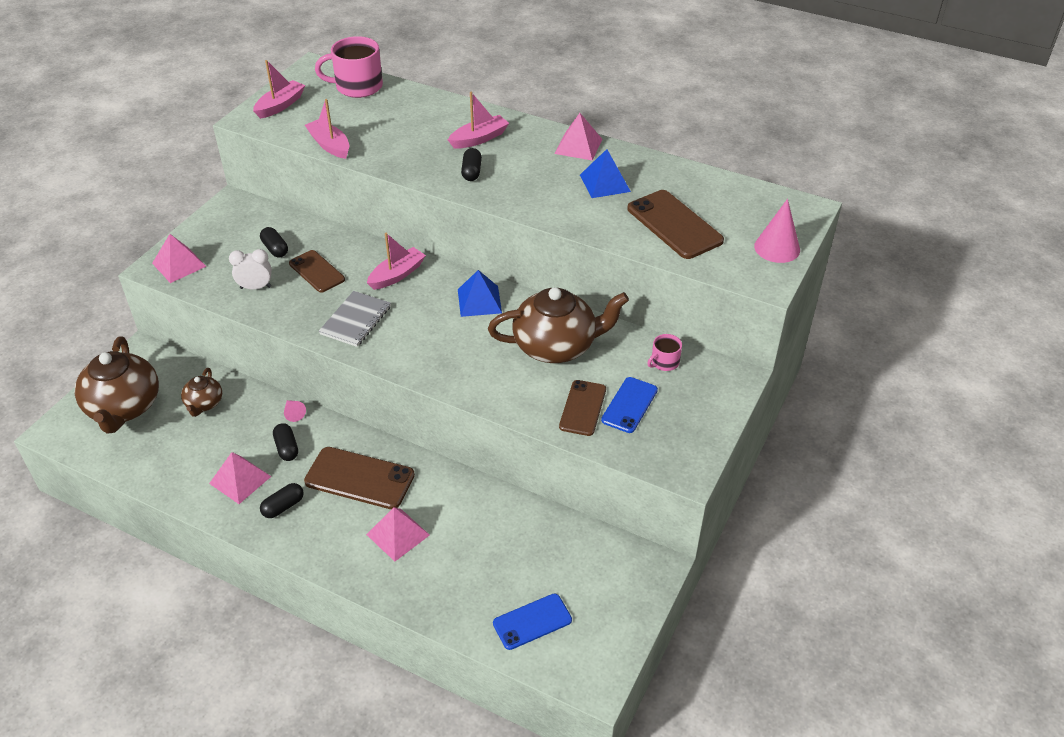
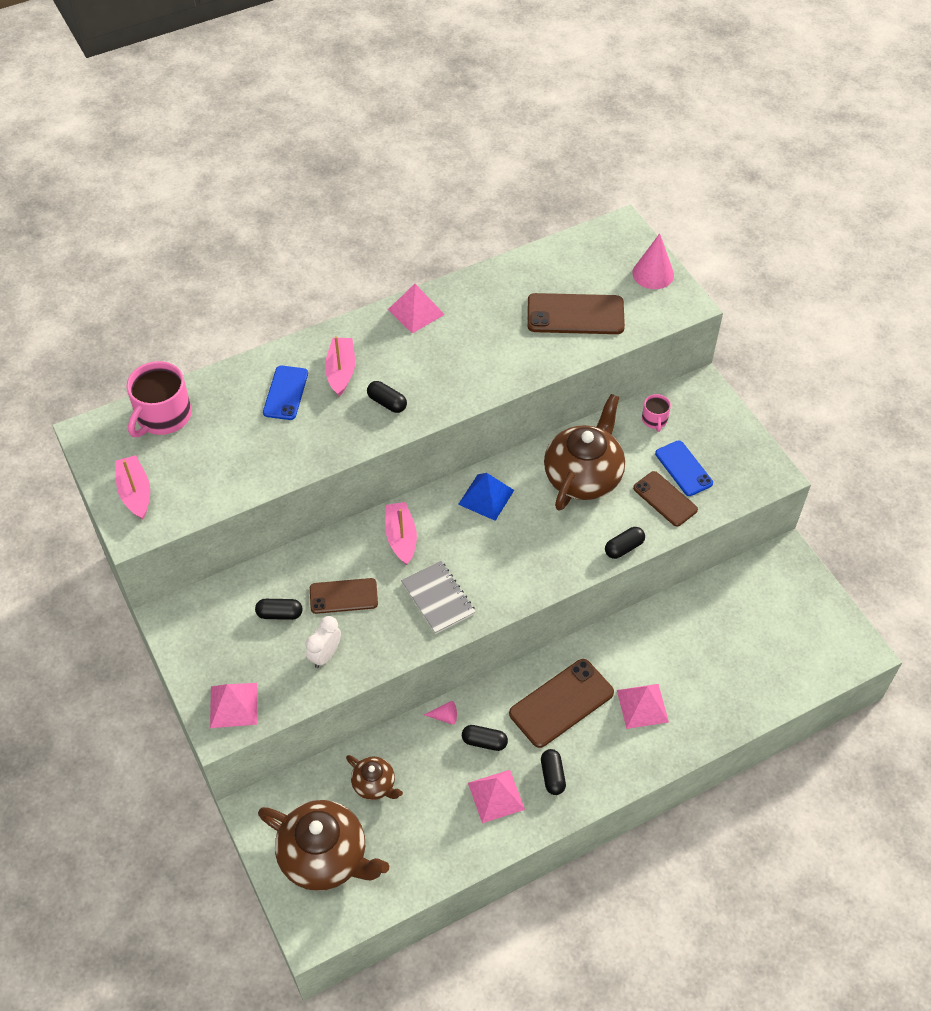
camera: 55 degrees left, 10 degrees up
pink boat [305,99,349,159] -> none
blue phone [493,594,572,650] -> blue phone moved to [263,366,308,420]
blue pyramid [580,149,631,198] -> none
none -> black capsule [605,527,645,559]

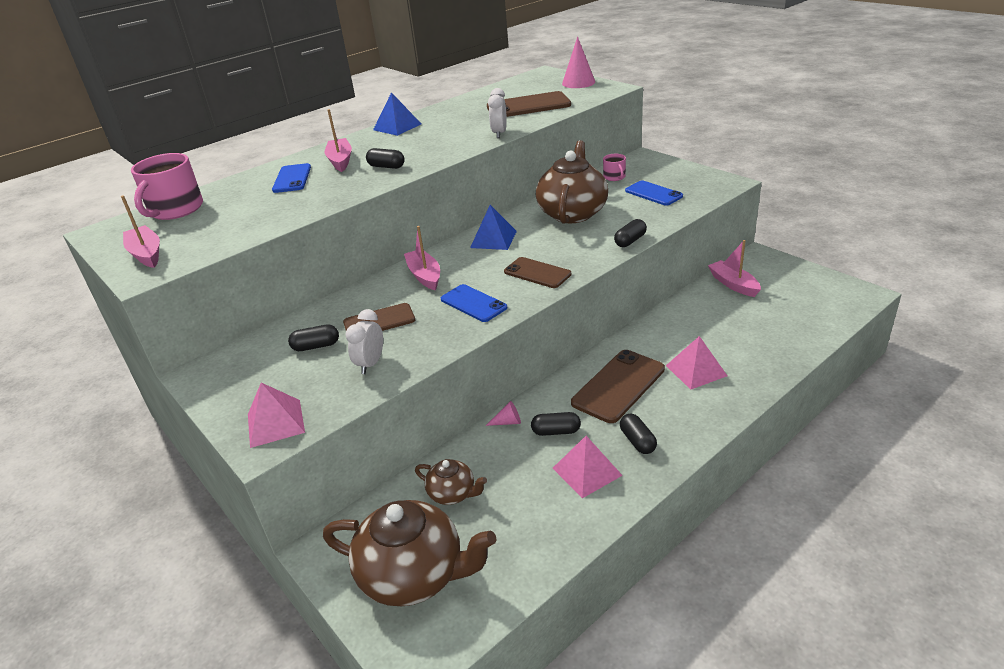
camera: 10 degrees left, 20 degrees down
pink pyramid [388,284,445,333] -> blue pyramid [373,92,421,136]
grey notebook [401,561,476,634] -> blue phone [441,284,507,322]
brown phone [633,471,698,527] -> brown phone moved to [504,257,571,288]
none -> white clock [488,88,507,138]
none -> pink boat [708,240,761,297]

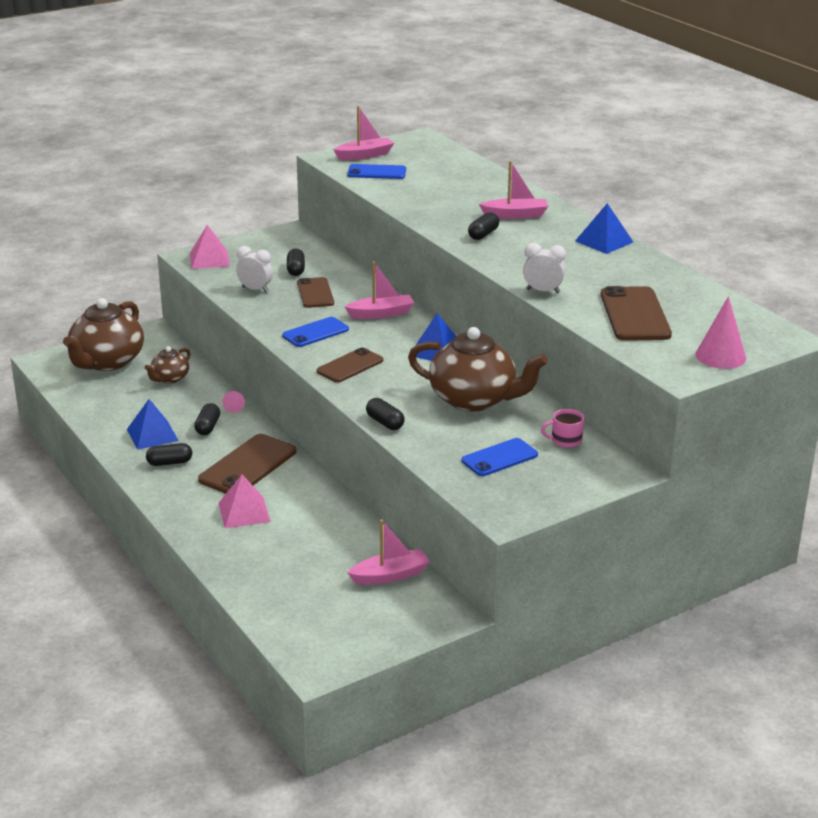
camera: 95 degrees right, 5 degrees down
pink mug [131,153,203,220] -> none
blue phone [272,163,311,193] -> blue phone moved to [347,164,406,179]
pink pyramid [553,436,623,498] -> blue pyramid [127,399,179,450]
brown phone [571,350,665,423] -> brown phone turned 75 degrees clockwise [198,434,296,494]

